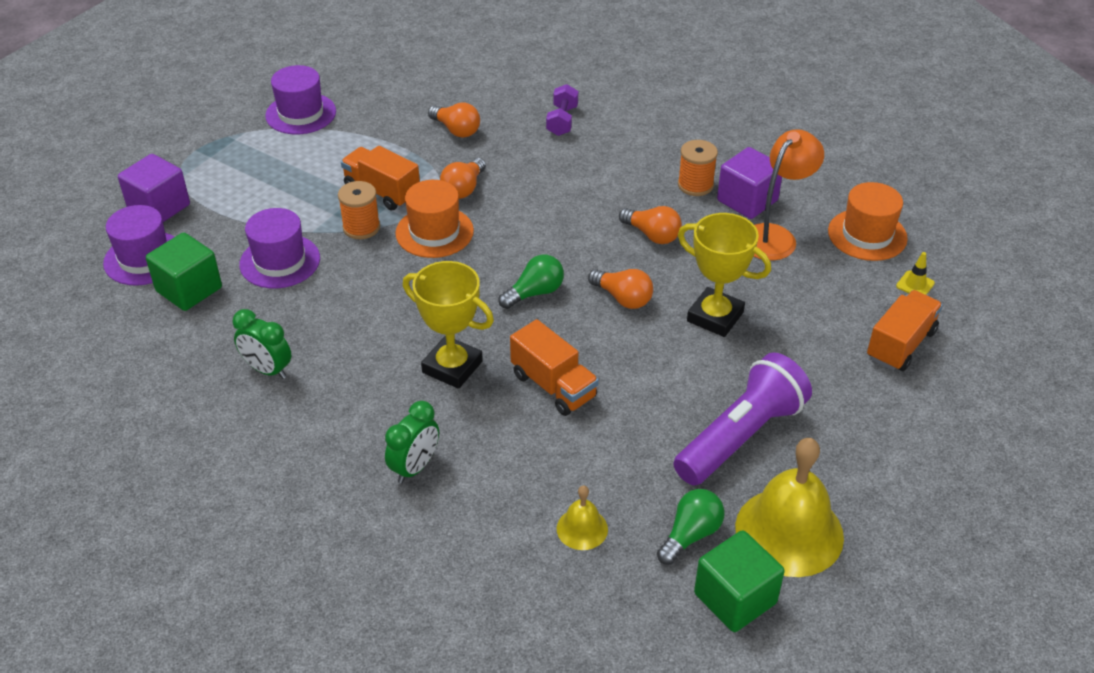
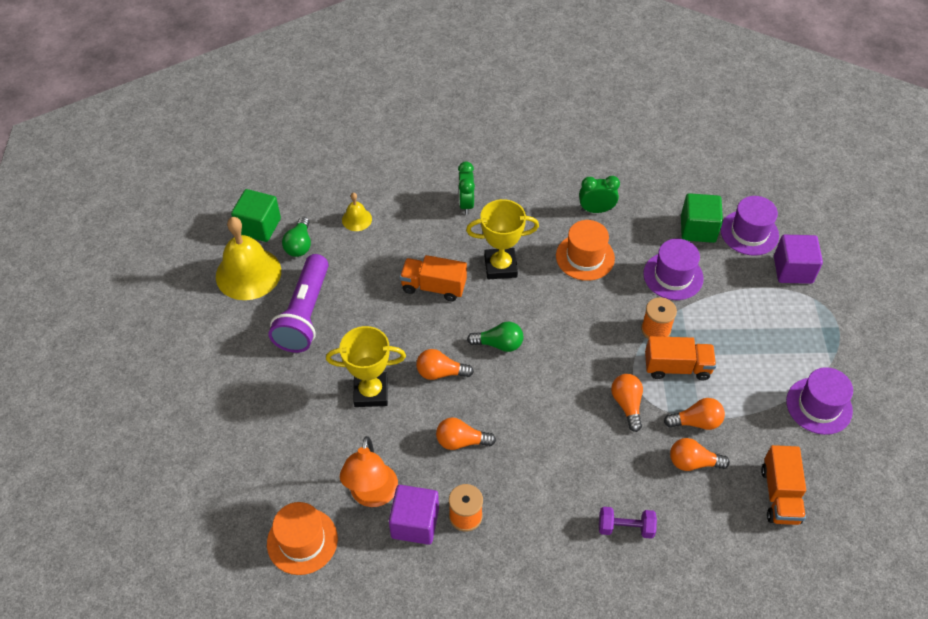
camera: 145 degrees right, 10 degrees up
orange hat [395,180,474,258] -> orange hat moved to [556,220,615,281]
green light bulb [498,254,564,309] -> green light bulb turned 105 degrees counterclockwise [467,322,523,352]
purple dumbbell [546,84,578,136] -> purple dumbbell turned 60 degrees counterclockwise [599,507,657,539]
orange truck [867,290,943,371] -> orange truck moved to [761,445,806,525]
yellow traffic cone [896,252,935,295] -> none
none -> orange light bulb [664,398,725,430]

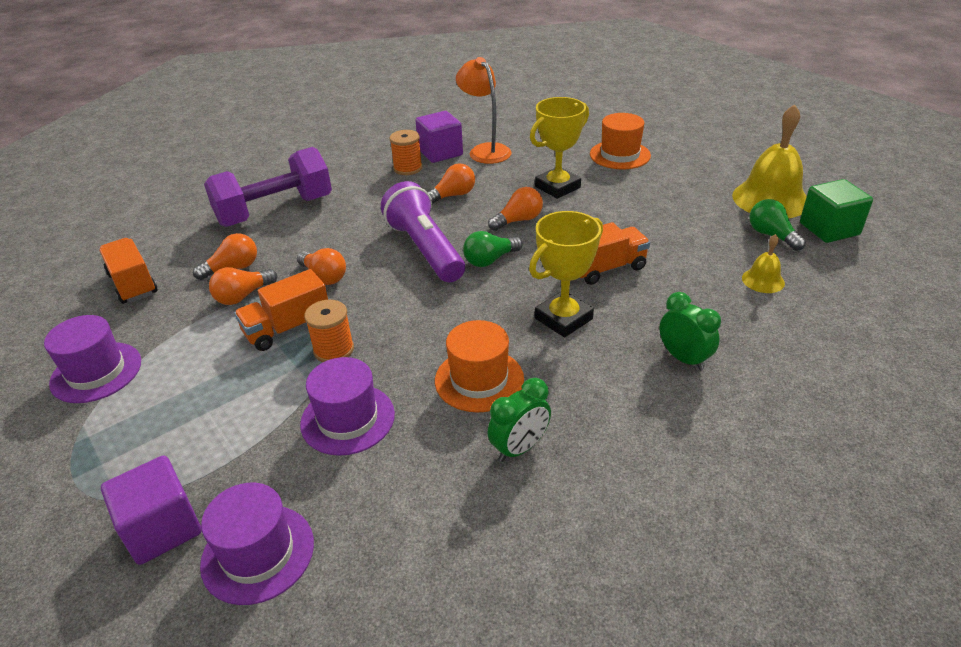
camera: 145 degrees right, 15 degrees down
orange hat [267,502,338,575] -> orange hat moved to [590,113,651,169]
purple flashlight [269,254,329,353] -> purple flashlight moved to [381,181,465,282]
purple dumbbell [599,507,657,539] -> purple dumbbell [204,147,332,227], size x2.17
green cube [681,193,723,243] -> none

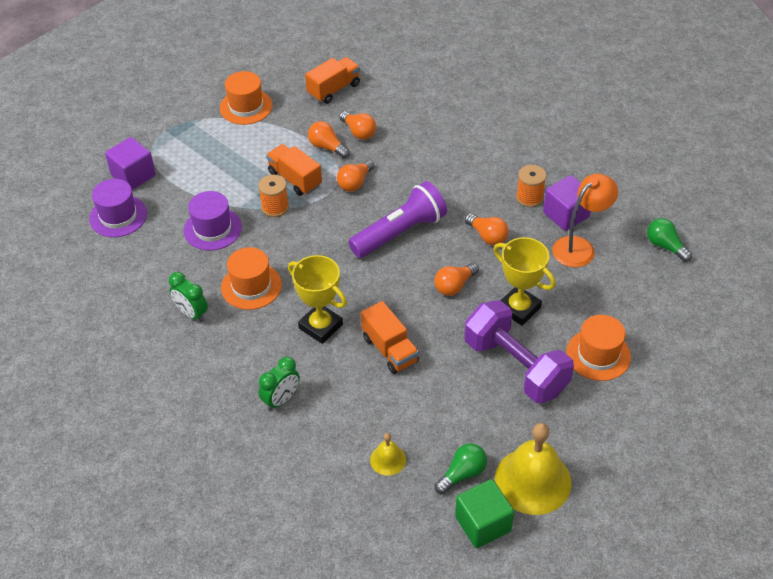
camera: 80 degrees right, 10 degrees up
purple hat [44,315,141,403] -> orange hat [220,71,272,125]
purple dumbbell [204,147,332,227] -> purple dumbbell moved to [464,300,574,403]
green light bulb [463,231,523,267] -> green light bulb moved to [647,218,692,262]
orange light bulb [488,187,543,231] -> orange light bulb turned 90 degrees clockwise [434,263,479,296]

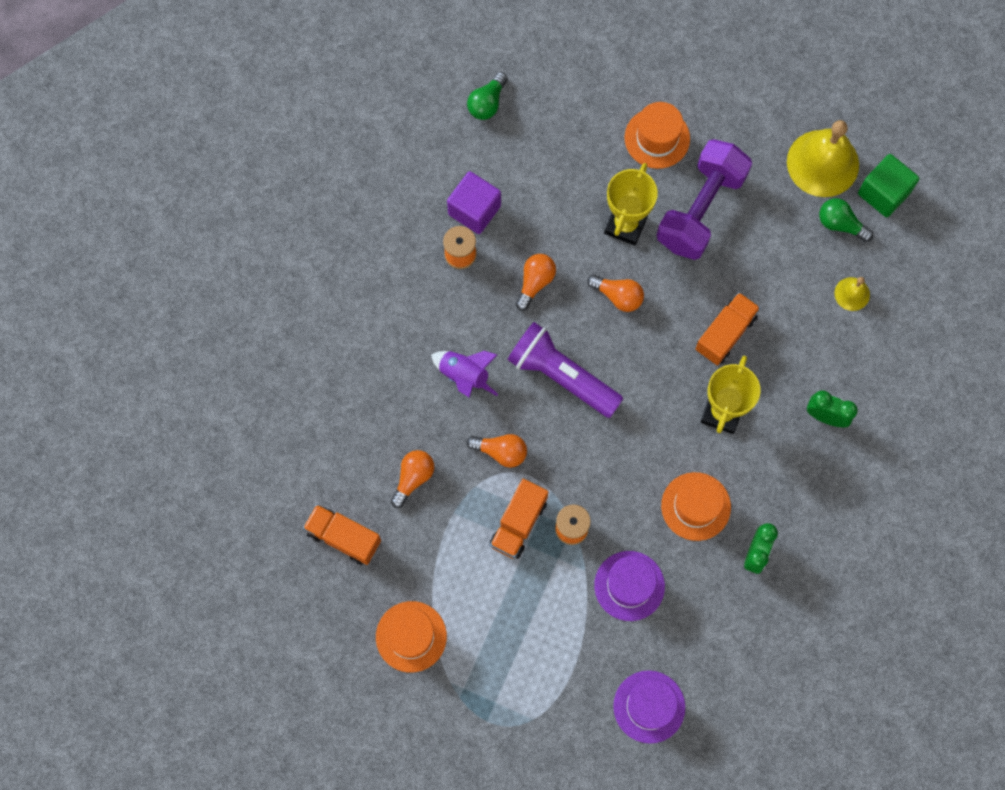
camera: 110 degrees left, 25 degrees up
purple cube [105,137,156,190] -> none
orange light bulb [308,121,350,159] -> none
orange lamp [552,174,618,267] -> none
none -> purple rocket [431,351,498,398]

